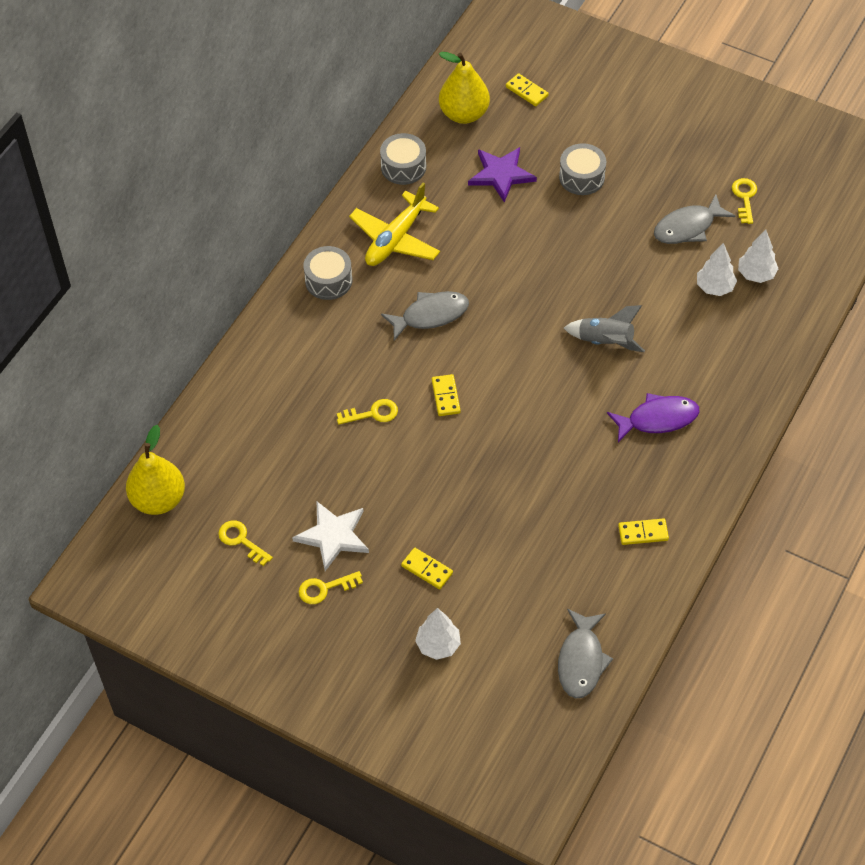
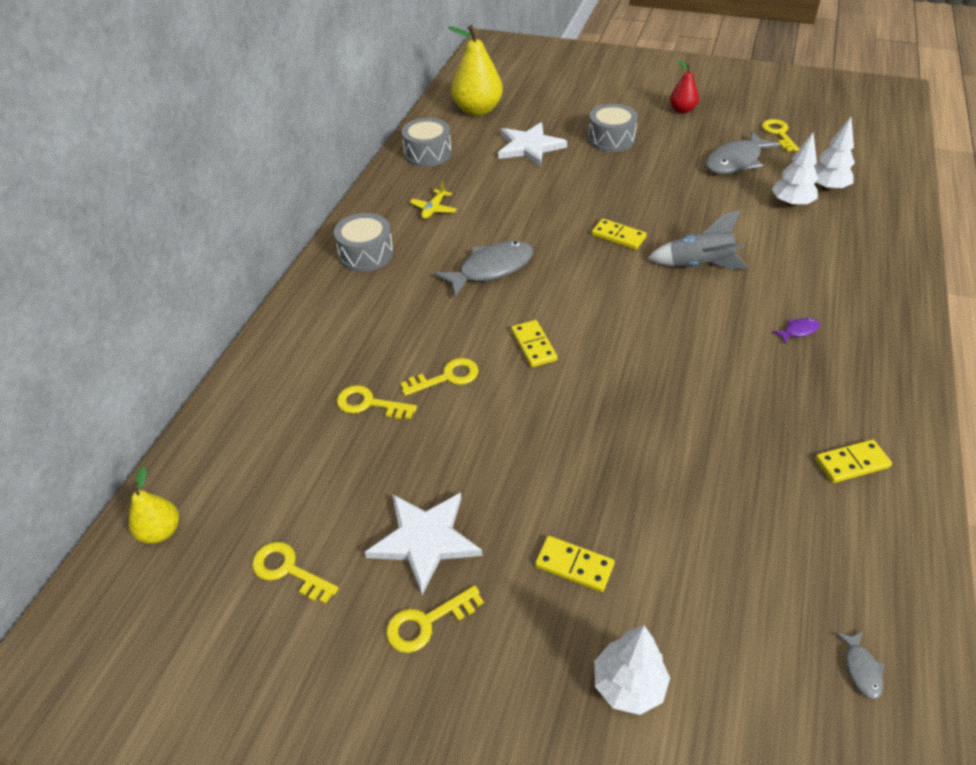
camera: 10 degrees left, 10 degrees down
yellow pear [126,425,185,515] -> yellow pear [128,467,179,544], size x0.55
yellow plane [349,183,440,266] -> yellow plane [410,181,457,219], size x0.44
purple star [468,147,537,202] -> white star [498,122,567,166]
yellow domino [506,73,549,106] -> yellow domino moved to [592,219,647,250]
grey fish [558,609,613,699] -> grey fish [836,632,884,699], size x0.44
purple fish [607,393,700,442] -> purple fish [772,318,820,343], size x0.44
none -> yellow key [337,385,417,420]
none -> red pear [670,60,699,113]

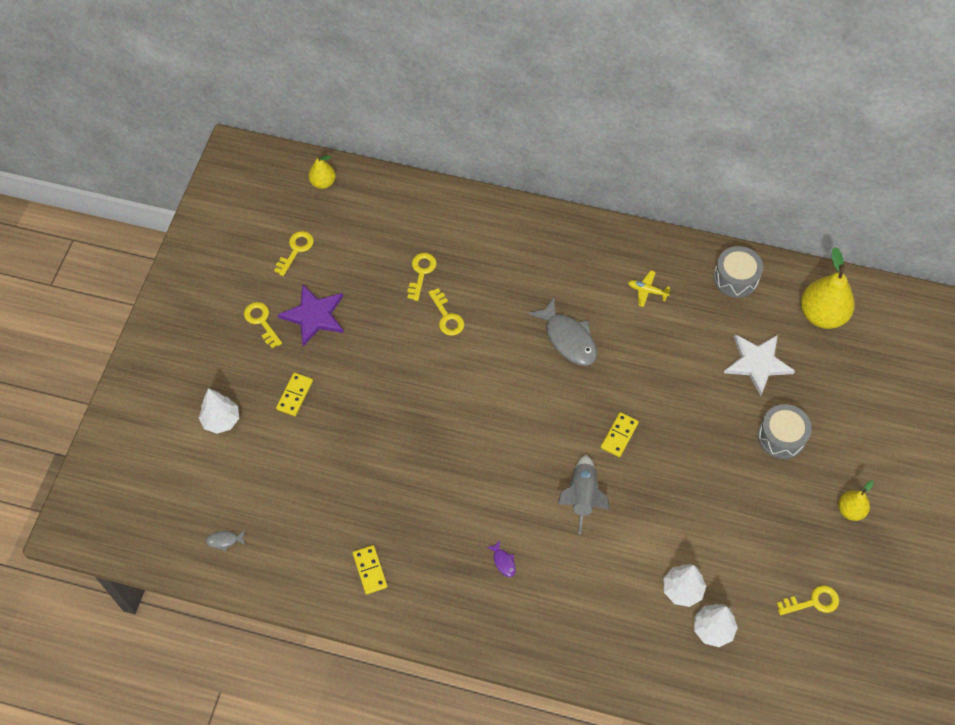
camera: 85 degrees right, 15 degrees up
grey drum [334,213,394,272] -> none
white star [365,493,482,595] -> purple star [277,284,344,346]
yellow domino [511,320,557,367] -> none
red pear [670,60,699,113] -> yellow pear [838,480,874,521]
grey fish [705,131,781,174] -> none

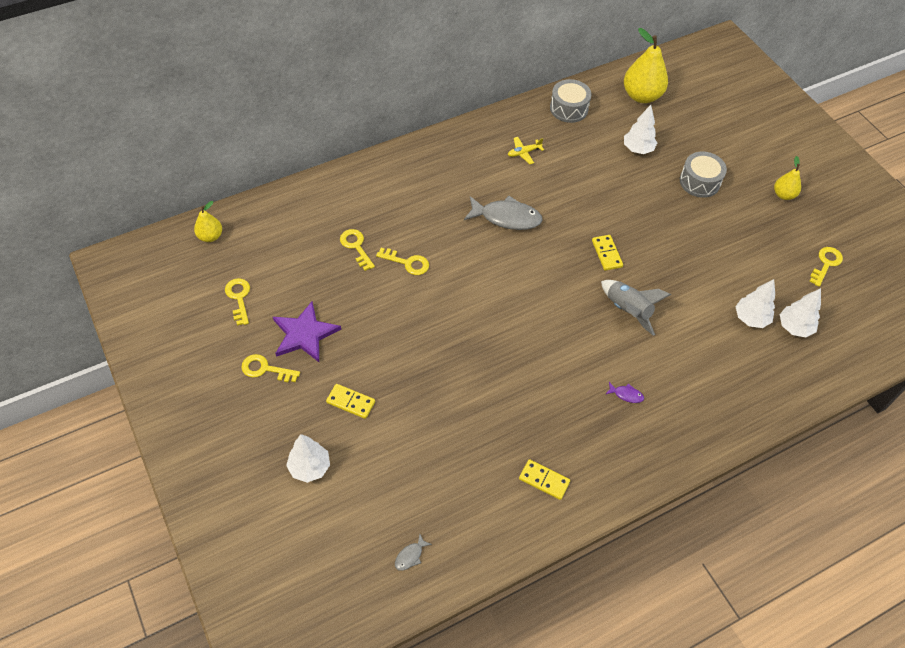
camera: 45 degrees left, 5 degrees down
yellow domino [276,373,313,416] -> yellow domino turned 45 degrees counterclockwise [326,384,375,419]
white star [724,334,795,396] -> white tree [624,105,657,154]

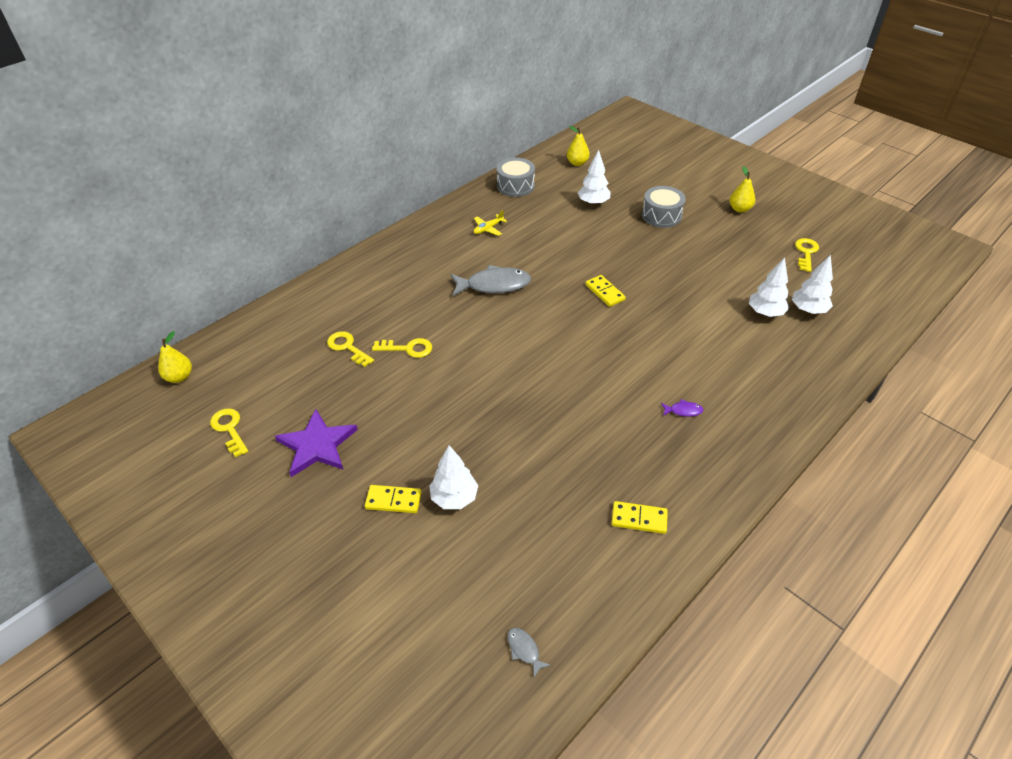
camera: 15 degrees left, 10 degrees down
yellow key [241,354,300,382] -> none
white tree [286,434,330,483] -> white tree moved to [429,445,478,509]
grey fish [395,534,432,571] -> grey fish turned 120 degrees clockwise [507,628,551,677]
grey rocket [601,280,671,336] -> none
yellow pear [624,28,668,103] -> yellow pear [567,126,590,166], size x0.55

